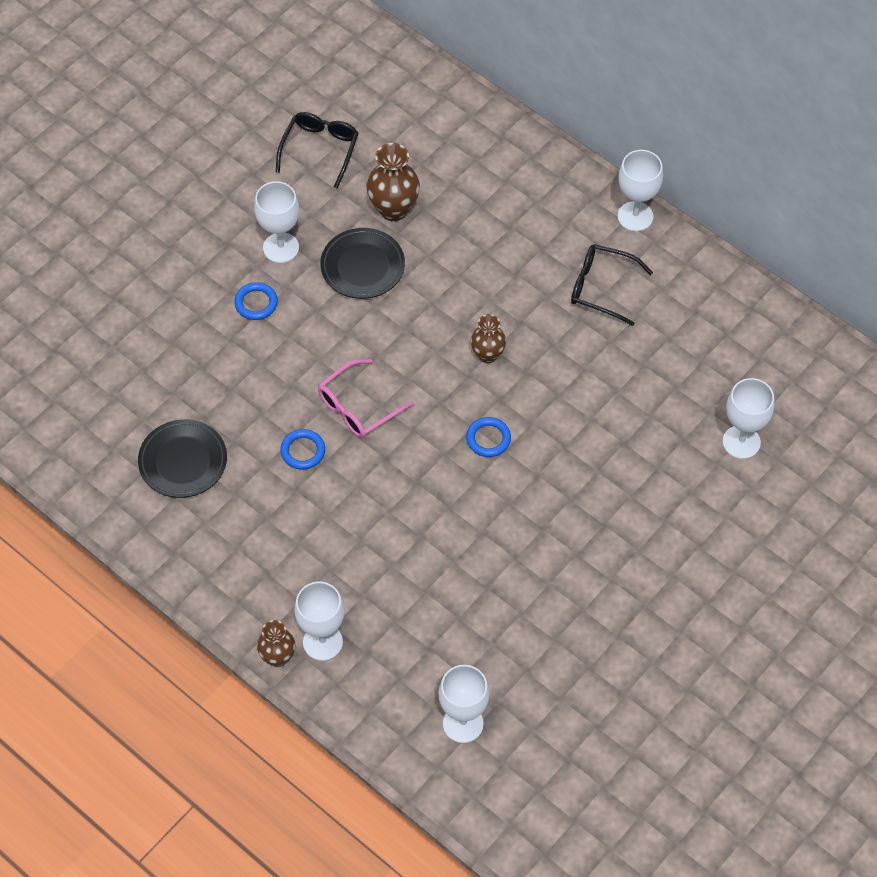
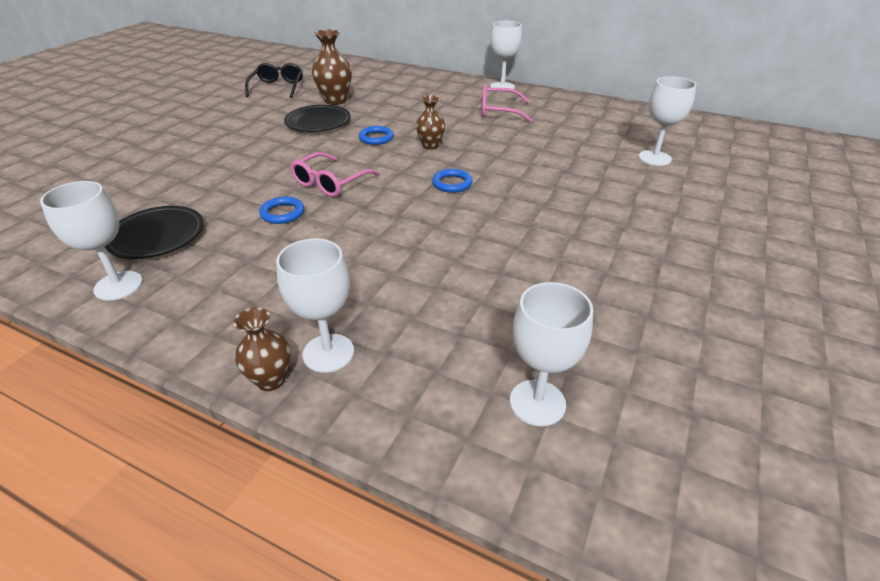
camera: 15 degrees left, 20 degrees down
blue ring [234,282,278,320] -> blue ring moved to [359,126,394,145]
white goblet [254,181,299,263] -> white goblet moved to [40,181,143,301]
black glasses [571,244,653,326] -> pink glasses [482,84,532,122]

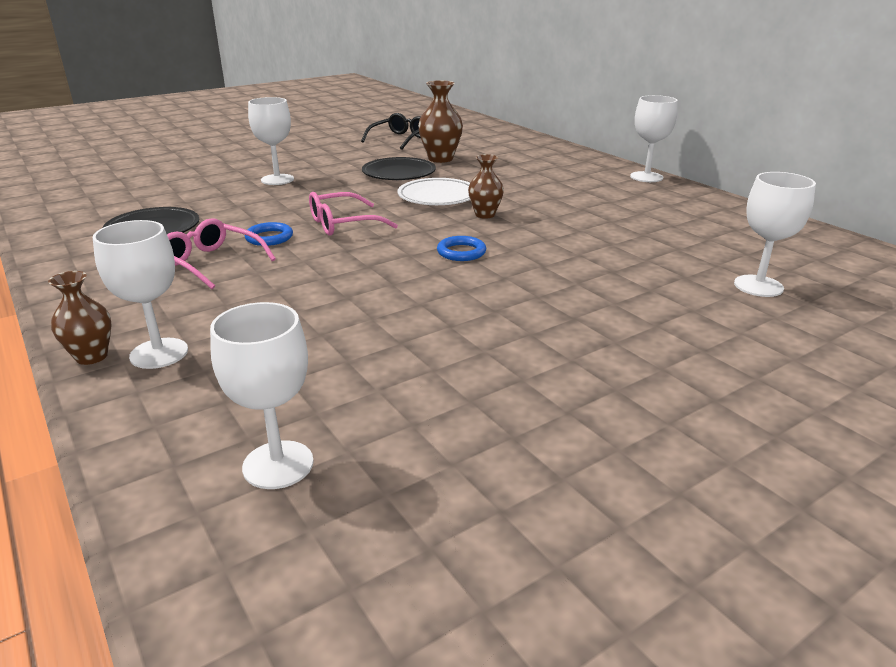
camera: 30 degrees right, 10 degrees down
white goblet [40,181,143,301] -> white goblet moved to [248,97,294,185]
blue ring [359,126,394,145] -> white plate [398,178,470,205]
pink glasses [482,84,532,122] -> pink glasses moved to [167,218,276,289]

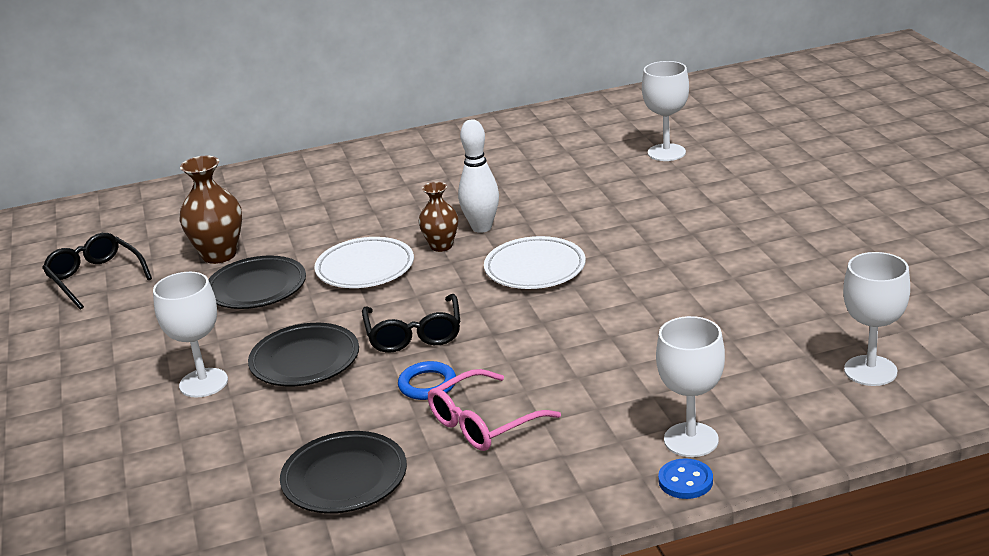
camera: 70 degrees left, 0 degrees up
brown vase [48,271,112,365] -> blue button [658,458,713,499]
pink glasses [309,192,398,236] -> black glasses [362,294,460,353]
blue ring [437,236,486,261] -> white plate [484,236,586,289]
white goblet [630,95,678,182] -> none
none -> black plate [248,323,359,386]
none -> white bowling pin [458,119,499,233]

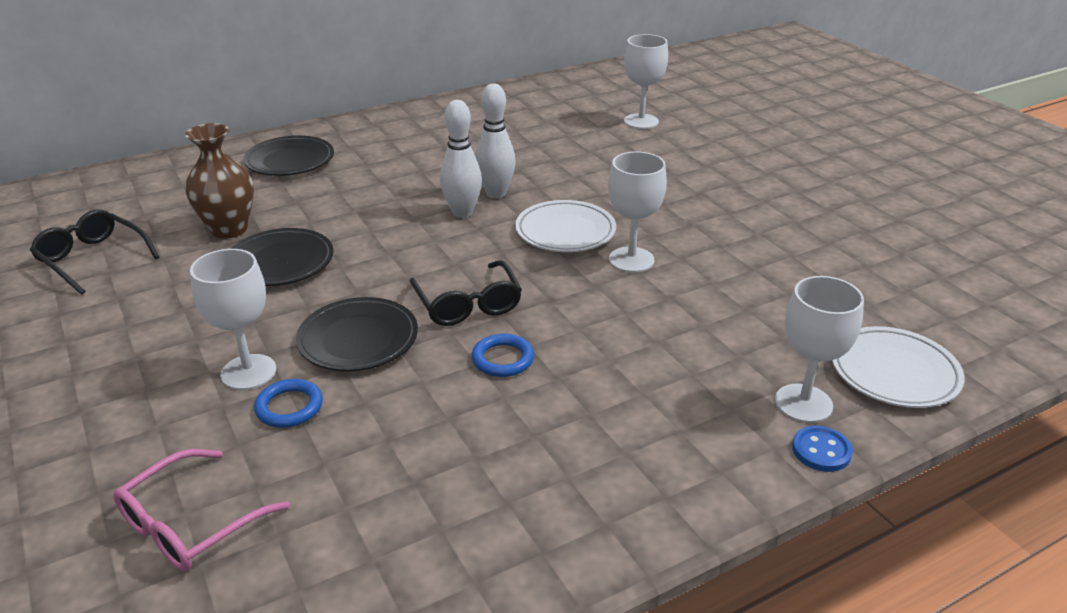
camera: 15 degrees left, 5 degrees up
black plate [280,431,407,513] -> black plate moved to [244,136,334,176]
white plate [314,237,414,288] -> white plate moved to [832,326,965,408]
brown vase [419,182,458,252] -> white bowling pin [440,100,482,218]
pink glasses [428,369,561,451] -> pink glasses moved to [113,449,290,571]
white goblet [843,252,910,386] -> white goblet moved to [608,152,667,273]
none -> blue ring [254,379,323,428]

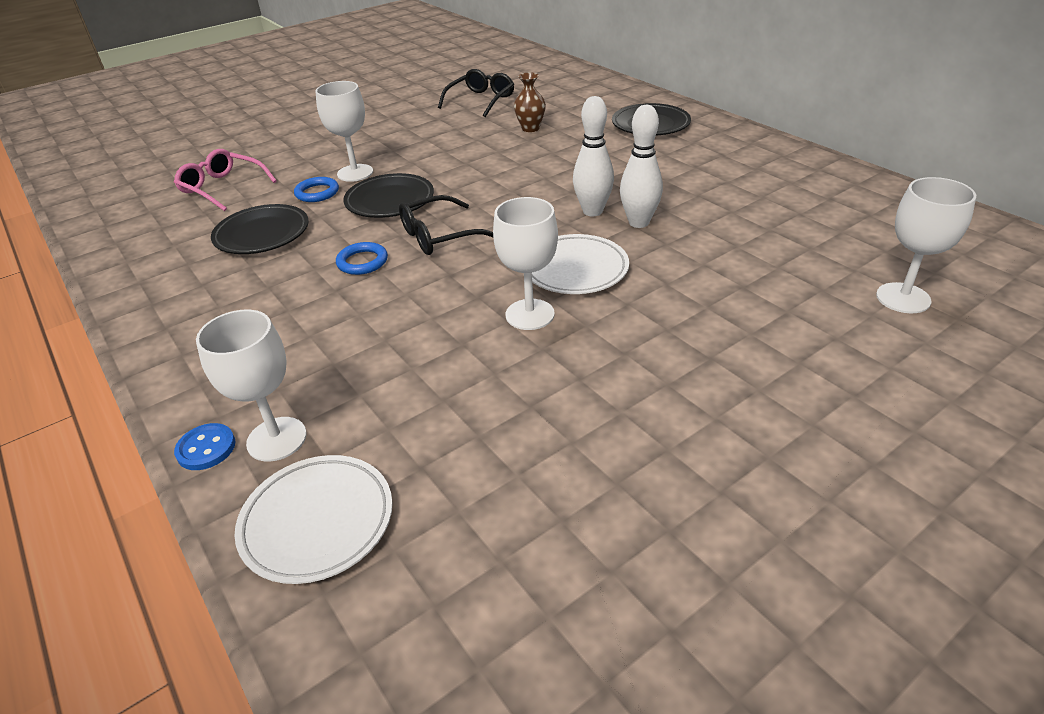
camera: 85 degrees right, 5 degrees up
brown vase [185,123,254,239] -> brown vase [514,72,546,132], size x0.64
black plate [231,228,334,286] -> black plate moved to [211,204,309,254]

